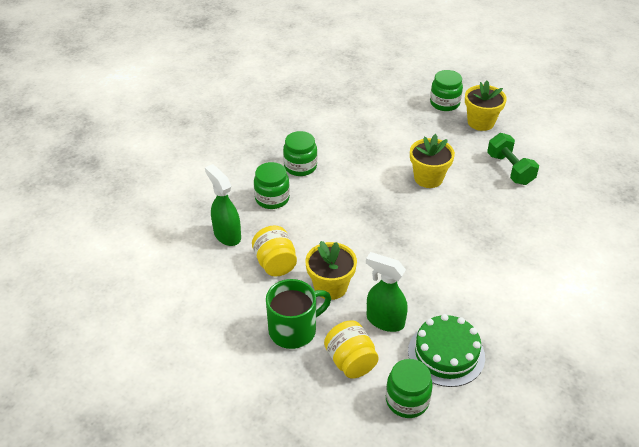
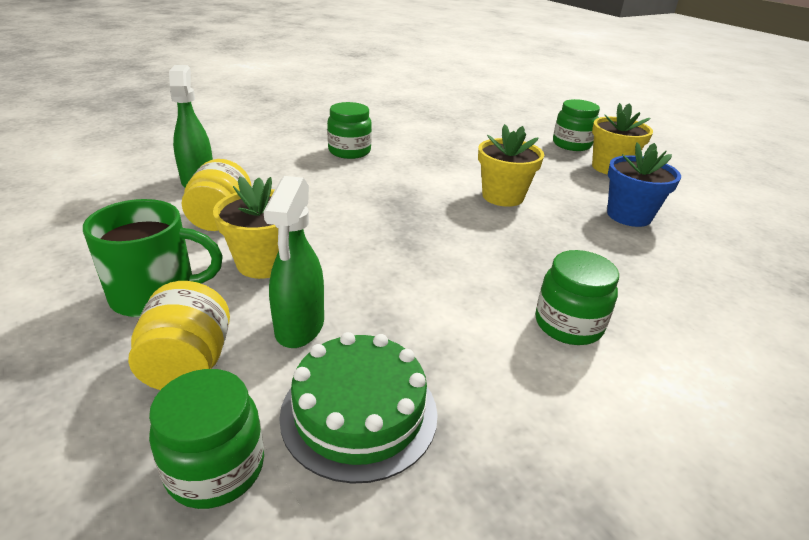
camera: 20 degrees right, 10 degrees down
green jar [254,162,290,209] -> green jar moved to [535,250,619,345]
green spray bottle [366,252,408,332] -> green spray bottle turned 135 degrees counterclockwise [263,176,324,348]
green dumbbell [487,133,539,185] -> blue flower pot [607,142,681,227]

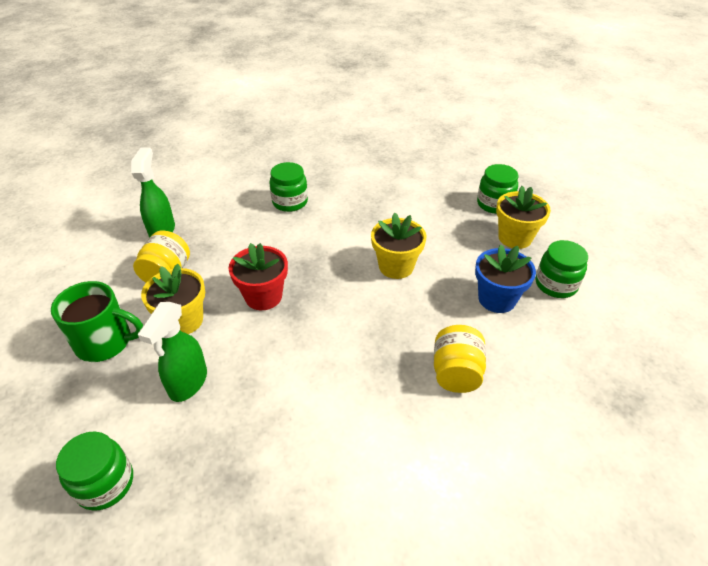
camera: 15 degrees right, 10 degrees up
yellow jar [128,281,230,390] -> yellow jar moved to [434,325,486,393]
green cake [279,332,438,484] -> none
green jar [535,250,619,345] -> green jar moved to [536,240,588,298]
none -> red flower pot [229,243,288,310]

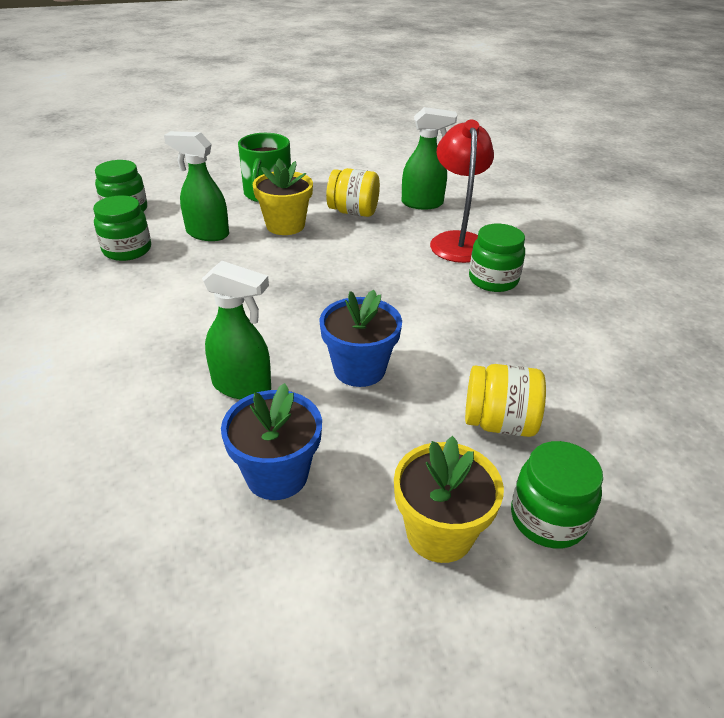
camera: 90 degrees right, 5 degrees down
red flower pot [229,243,288,310] -> none
yellow flower pot [371,213,426,279] -> blue flower pot [319,290,402,387]
yellow jar [434,325,486,393] -> yellow jar moved to [465,364,546,437]
green jar [536,240,588,298] -> green jar moved to [93,195,151,261]
none -> green spray bottle [202,261,271,400]
none -> red lamp [430,120,494,263]

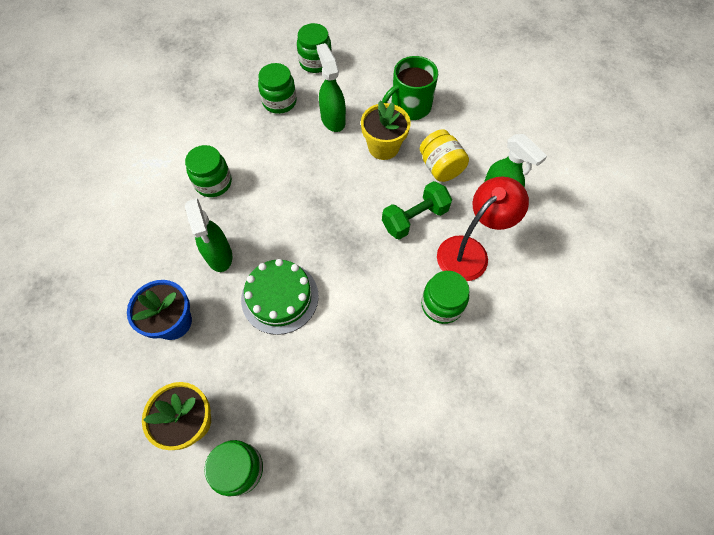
camera: 50 degrees right, 25 degrees up
blue flower pot [319,290,402,387] -> green cake [241,259,319,335]
yellow jar [465,364,546,437] -> none
none -> green jar [185,145,232,197]
none -> green dumbbell [382,181,452,240]

